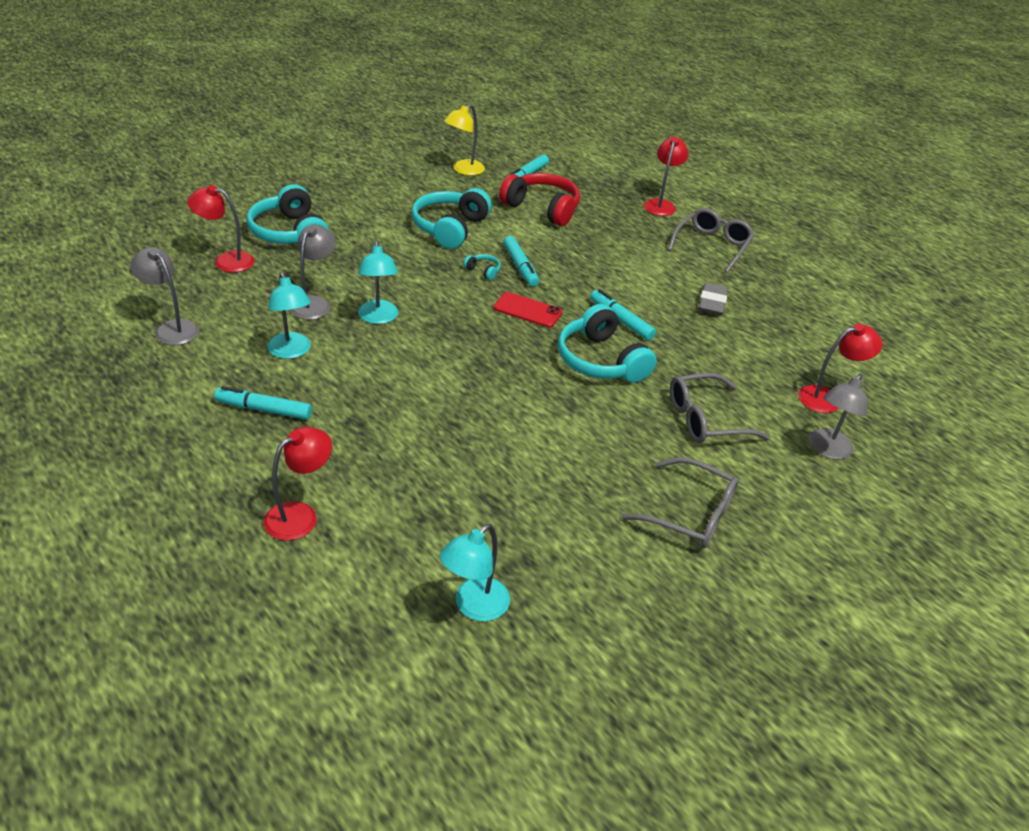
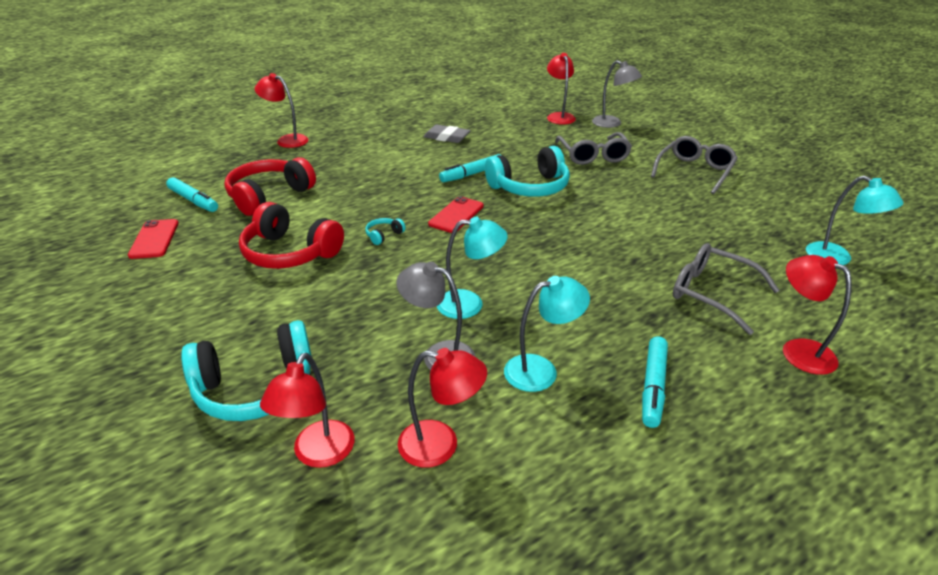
camera: 80 degrees left, 5 degrees down
grey lamp [130,247,199,345] -> none
turquoise headphones [411,188,492,249] -> red headphones [239,202,344,269]
yellow lamp [444,104,485,175] -> red phone [128,219,179,259]
turquoise marker [503,236,539,287] -> none
grey glasses [668,208,754,273] -> grey glasses moved to [673,243,780,335]
none -> red lamp [398,348,487,468]

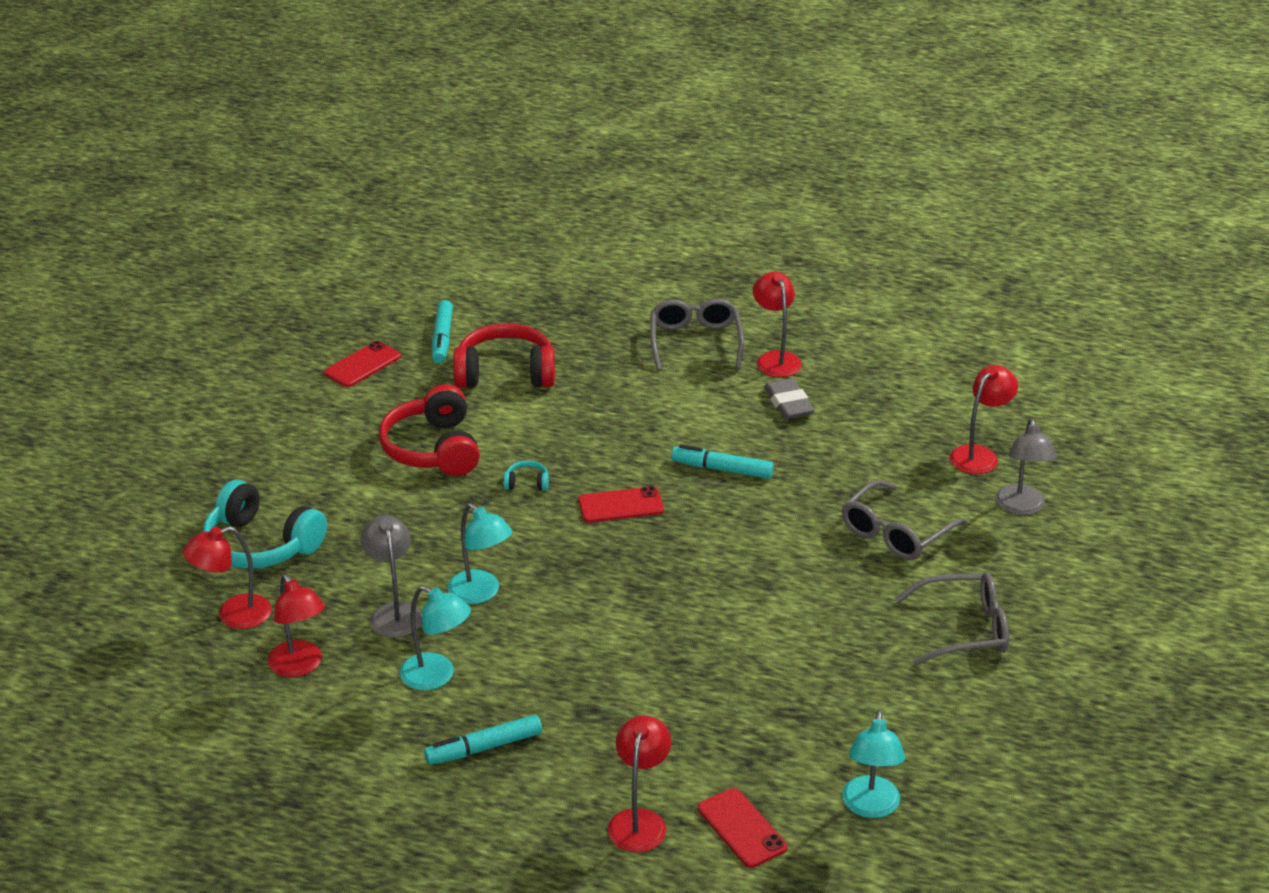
camera: 50 degrees right, 0 degrees up
red lamp [255,73,309,148] -> red lamp moved to [753,272,802,377]
turquoise headphones [485,146,570,197] -> none
grey glasses [673,243,780,335] -> grey glasses moved to [650,299,744,371]
none -> red phone [698,788,787,868]

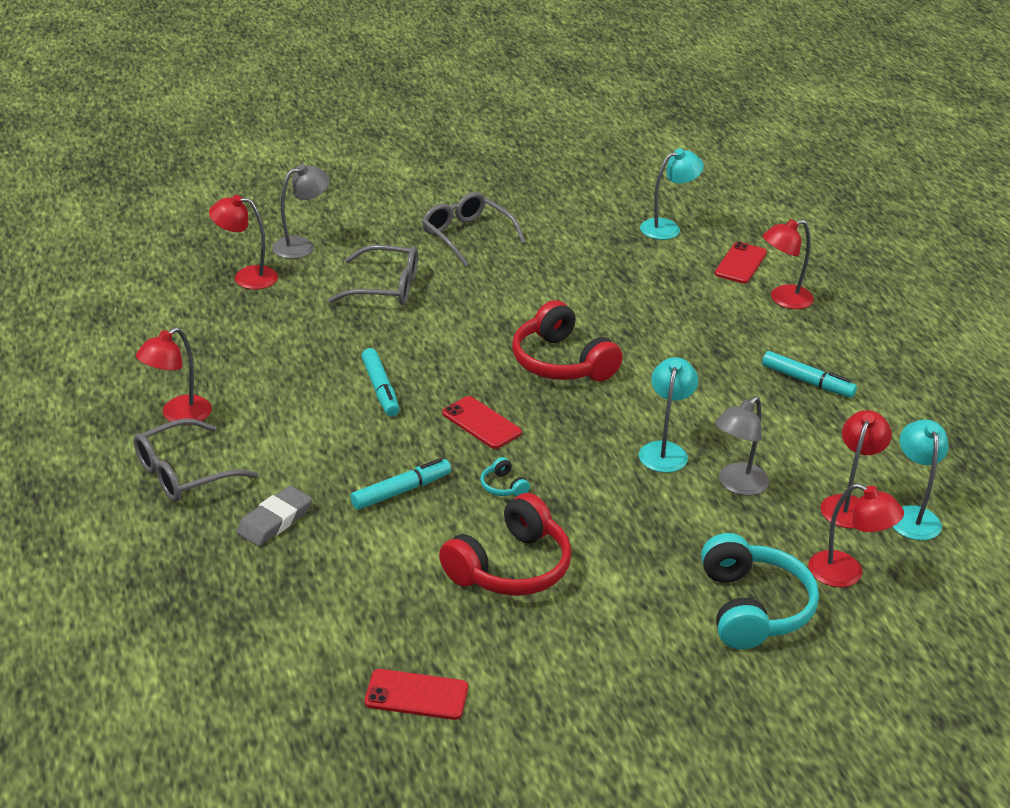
camera: 125 degrees left, 0 degrees up
turquoise lamp [399,586,471,690] -> turquoise lamp moved to [892,419,949,540]
turquoise marker [432,300,453,363] -> turquoise marker moved to [350,458,451,510]
red headphones [453,323,555,388] -> red headphones moved to [512,300,623,381]
grey eraser [764,378,815,419] -> grey eraser moved to [236,486,312,546]

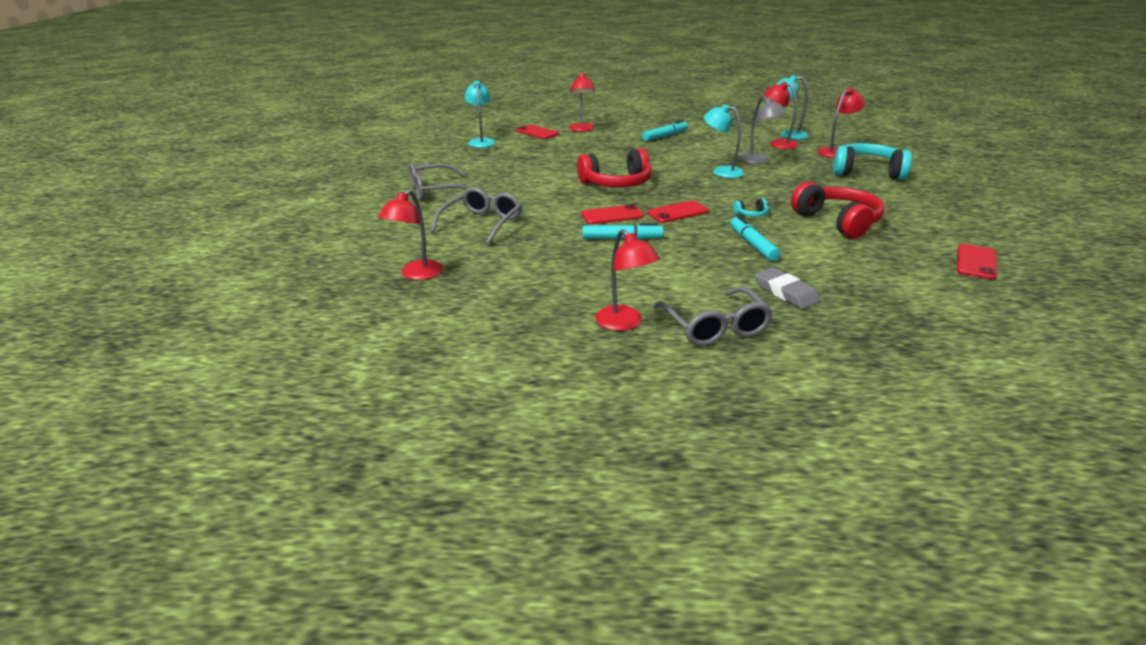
camera: 70 degrees left, 5 degrees down
grey lamp [272,164,329,259] -> none
none -> red phone [581,204,644,224]

